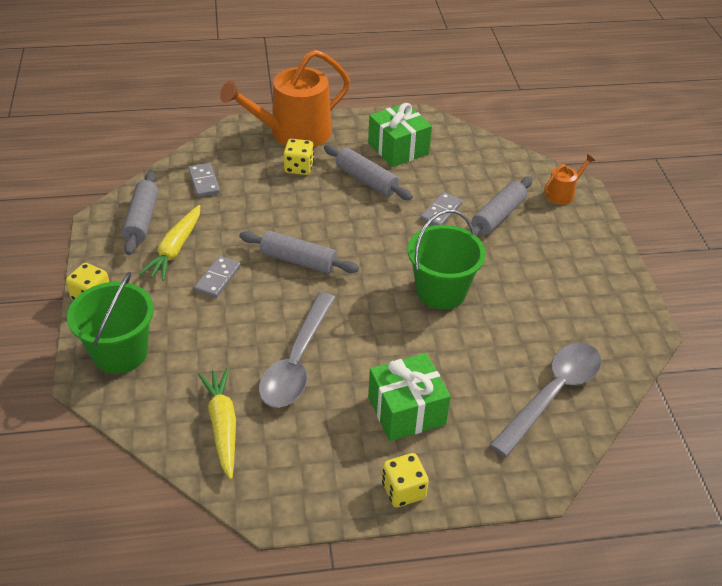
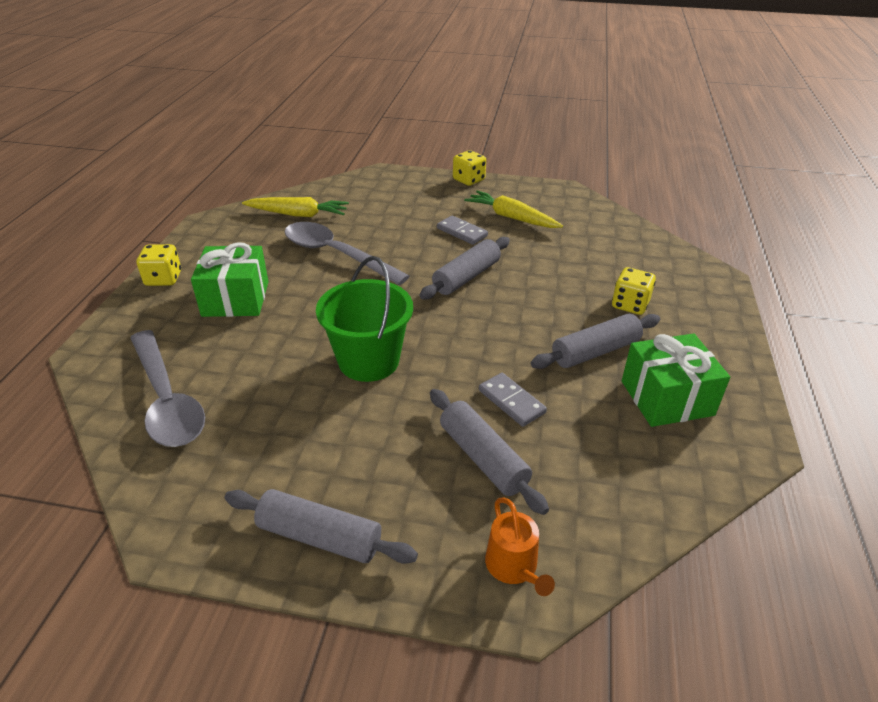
camera: 110 degrees right, 5 degrees down
green bucket [67,272,154,374] -> none
grey rolling pin [122,171,159,255] -> grey rolling pin moved to [225,489,418,564]
grey domino [189,163,220,197] -> none
orange watering can [220,50,350,147] -> none

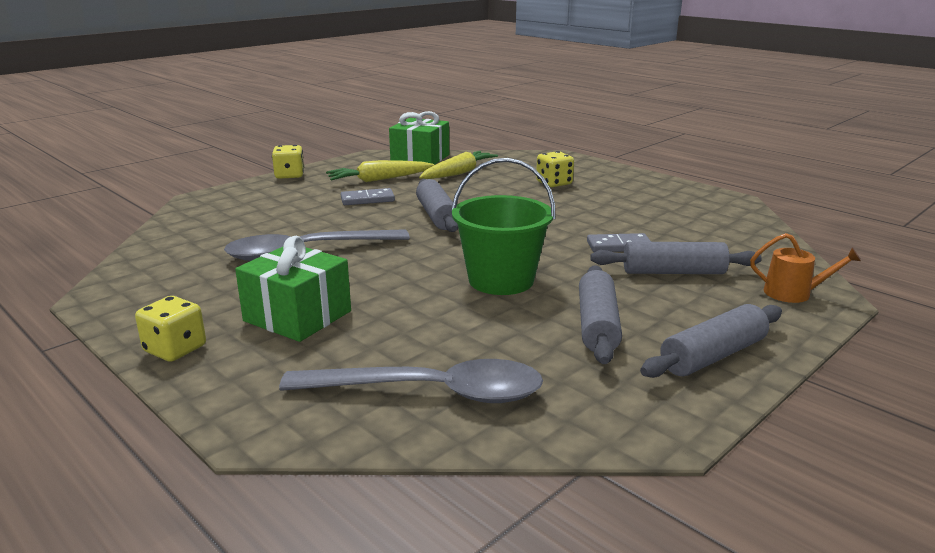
camera: 55 degrees left, 15 degrees down
yellow carrot [242,197,349,217] -> yellow carrot moved to [419,151,498,179]
grey rolling pin [531,314,660,369] -> grey rolling pin moved to [579,265,622,364]
green gift [622,333,730,427] -> green gift moved to [389,111,449,164]

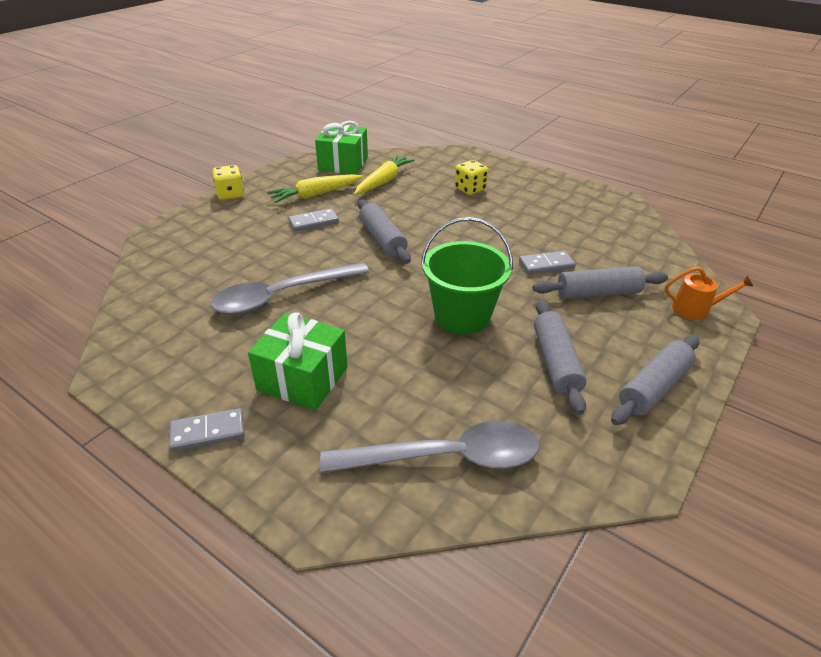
camera: 10 degrees left, 15 degrees up
yellow dice [135,296,206,362] -> grey domino [169,408,245,452]

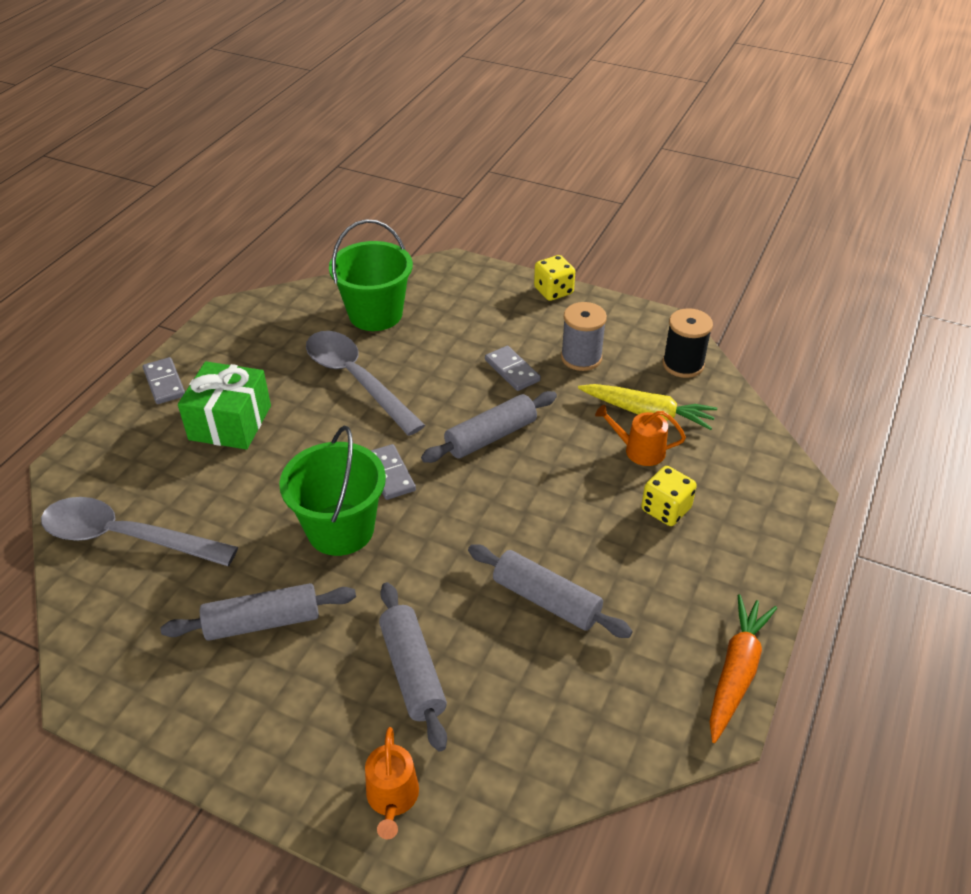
camera: 80 degrees right, 5 degrees up
yellow carrot [267,174,363,203] -> grey spool [561,302,607,371]
green gift [315,121,368,175] -> black spool [663,308,713,378]
grey spoon [320,421,540,473] -> grey spoon turned 120 degrees clockwise [41,497,238,566]
grey domino [519,251,576,274] -> grey domino moved to [371,444,416,500]
grey rolling pin [611,335,700,425] -> grey rolling pin moved to [468,544,633,638]
none -> green bucket [329,219,413,331]
none -> orange watering can [595,405,686,466]
none -> orange carrot [709,594,777,743]

